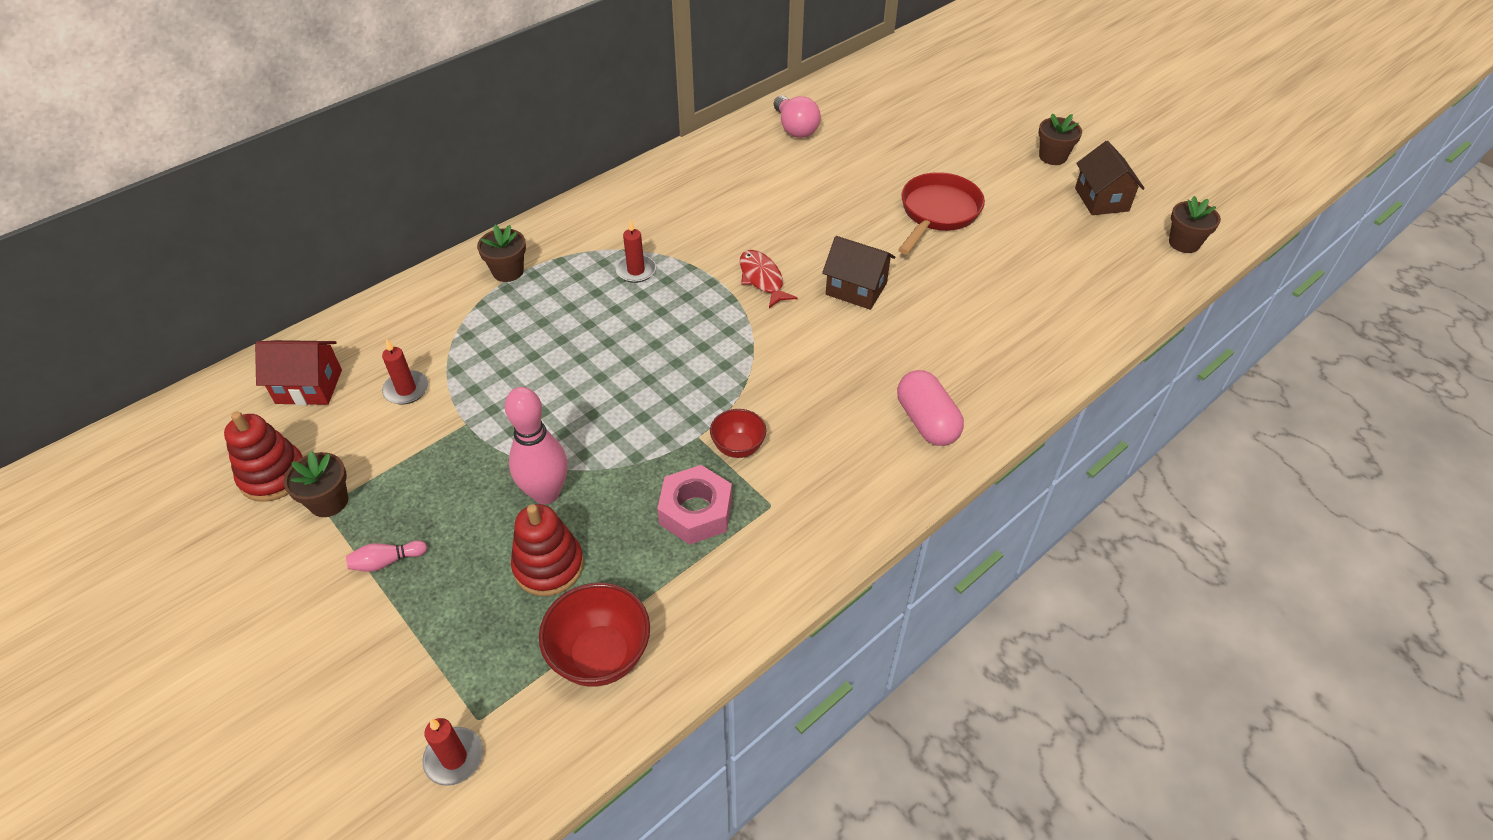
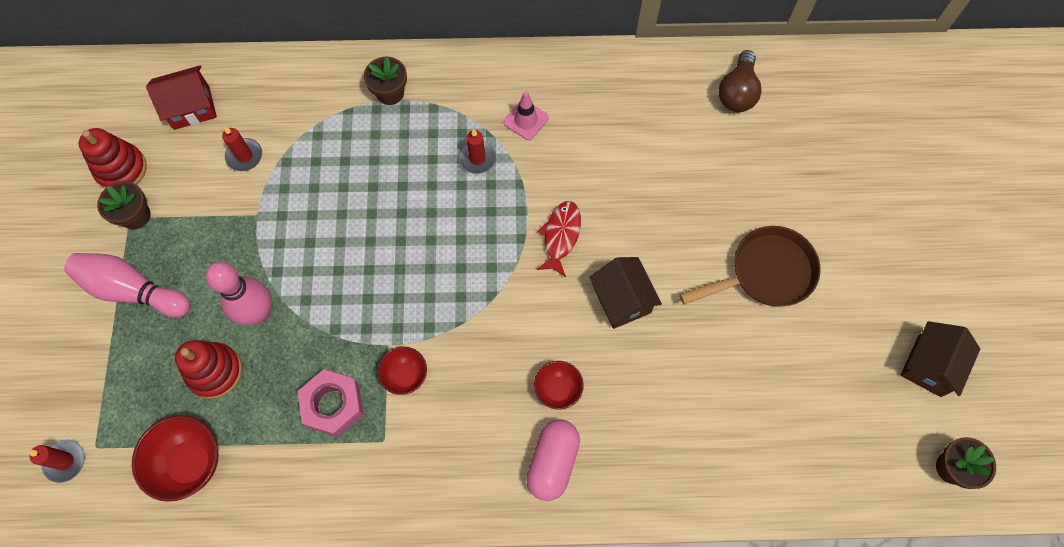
camera: 40 degrees right, 20 degrees up
red house [255,340,342,405] -> red house turned 60 degrees counterclockwise [146,65,217,130]
pink bowling pin [346,540,427,572] -> pink bowling pin [64,253,190,317], size x2.13
pink light bulb [774,95,821,138] -> brown light bulb [718,50,762,112]
red pan [898,172,985,255] -> brown pan [680,226,821,307]
brown flower pot [1038,113,1082,165] -> none
none -> pink traffic cone [504,91,549,140]
none -> red bowl [534,361,584,410]

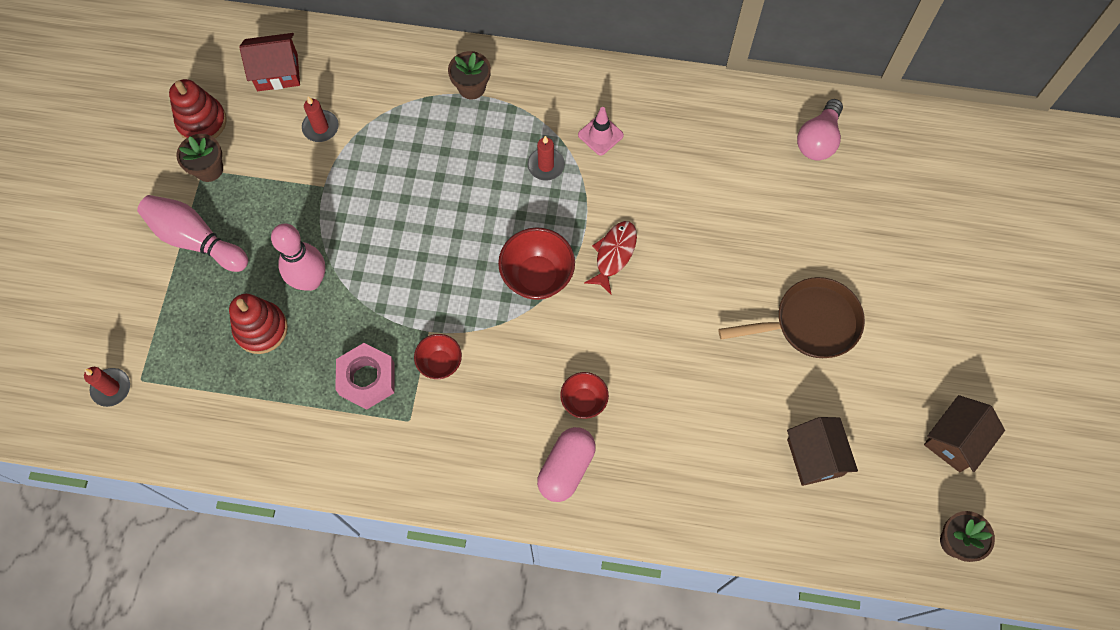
camera: 10 degrees right, 0 degrees up
red bowl [132,415,218,502] -> red bowl moved to [498,227,575,300]
brown house [589,257,662,329] -> brown house moved to [787,417,858,486]
brown light bulb [718,50,762,112] -> pink light bulb [797,99,843,160]

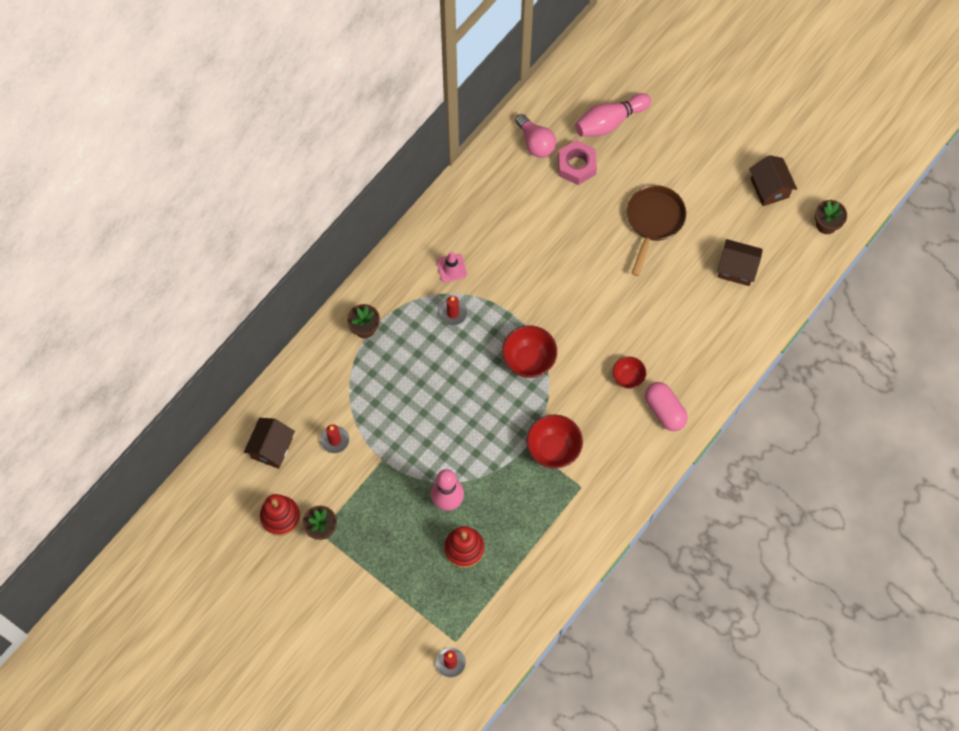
camera: 60 degrees left, 0 degrees up
pink bowling pin [137,195,248,272] -> pink bowling pin moved to [575,93,651,137]
red house [239,33,300,91] -> brown house [244,418,295,469]
pink nut [335,343,395,410] -> pink nut moved to [558,140,597,185]
red bowl [414,334,462,379] -> red bowl [527,414,583,468], size x1.64
red fish [585,221,637,295] -> none

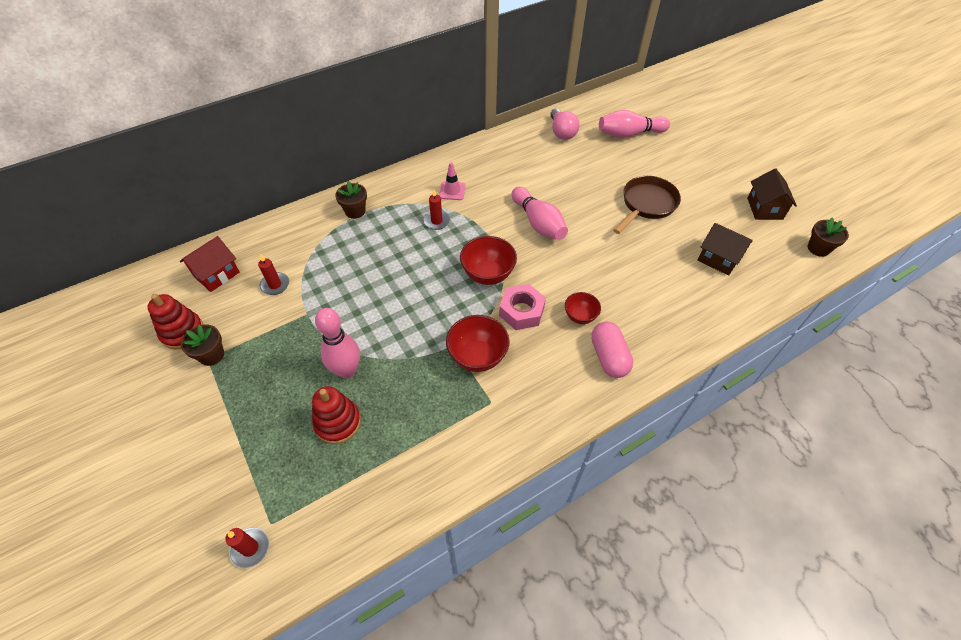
camera: 20 degrees right, 15 degrees down
brown house [244,418,295,469] -> red house [180,236,240,292]
pink nut [558,140,597,185] -> pink nut moved to [499,284,546,330]
none -> pink bowling pin [512,187,568,240]

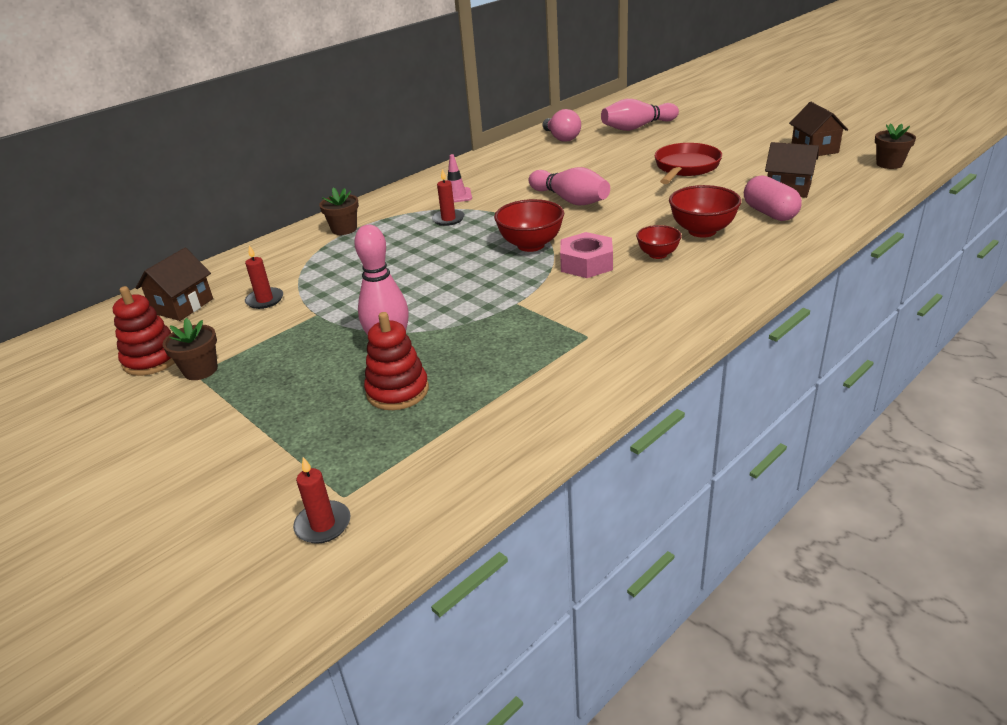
camera: 10 degrees left, 20 degrees down
red house [180,236,240,292] -> brown house [136,248,213,321]
red bowl [446,315,510,372] -> red bowl moved to [669,185,741,238]
pink capsule [591,322,633,378] -> pink capsule moved to [744,175,802,221]
brown pan [613,176,681,234] -> red pan [655,143,722,184]

